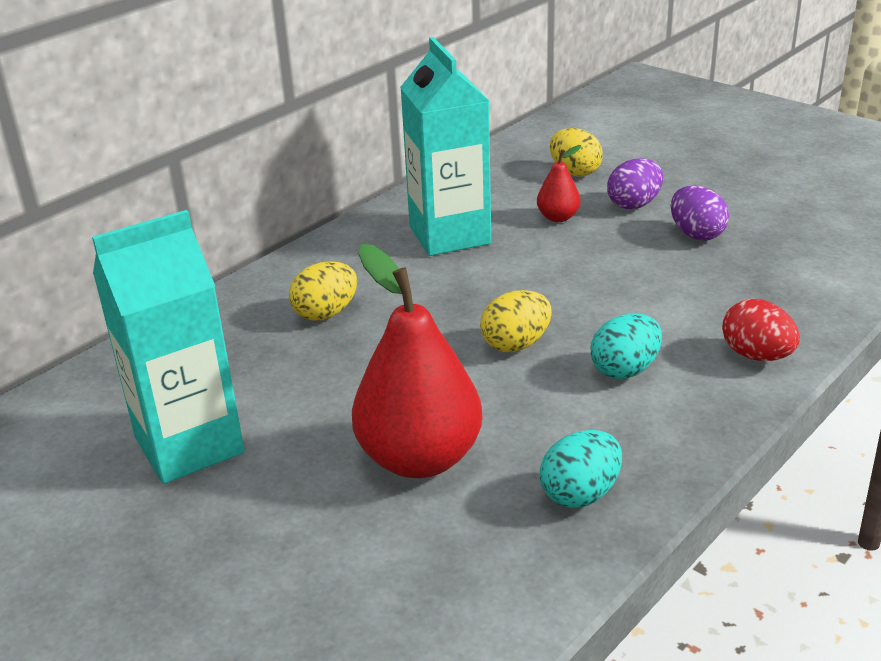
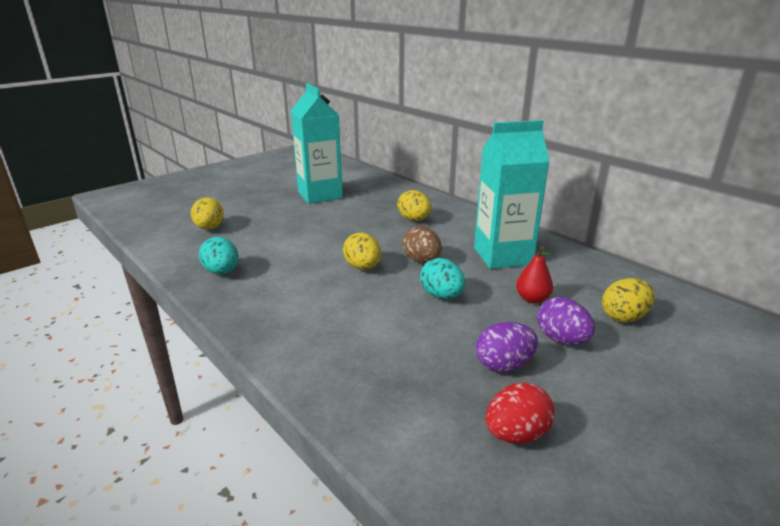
camera: 95 degrees right, 5 degrees down
red pear [352,244,483,478] -> none
turquoise egg [591,313,662,379] -> turquoise egg moved to [420,258,465,299]
red egg [722,299,800,361] -> red egg moved to [486,382,555,444]
none -> yellow egg [191,198,224,230]
none -> brown egg [402,227,442,263]

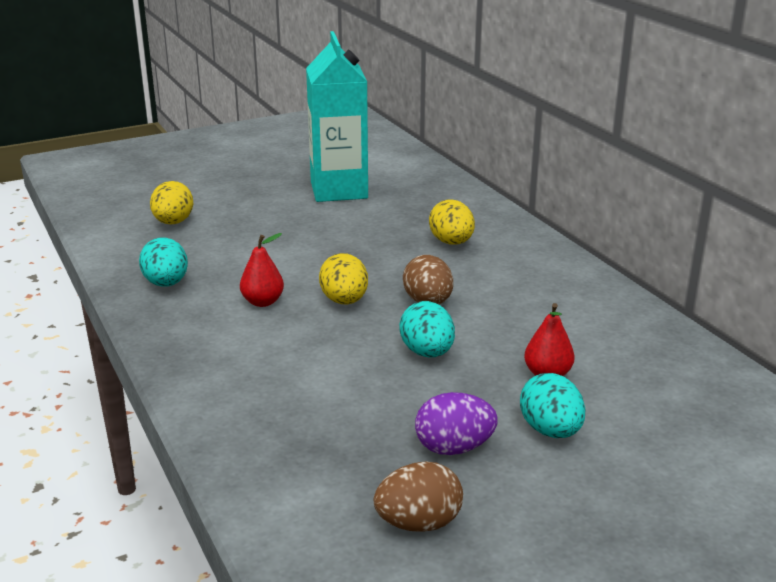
camera: 15 degrees right, 0 degrees up
turquoise carton [474,120,550,269] -> none
red egg [486,382,555,444] -> brown egg [374,461,463,532]
purple egg [537,297,595,345] -> turquoise egg [520,373,585,438]
yellow egg [602,278,655,323] -> none
none -> red pear [240,233,284,307]

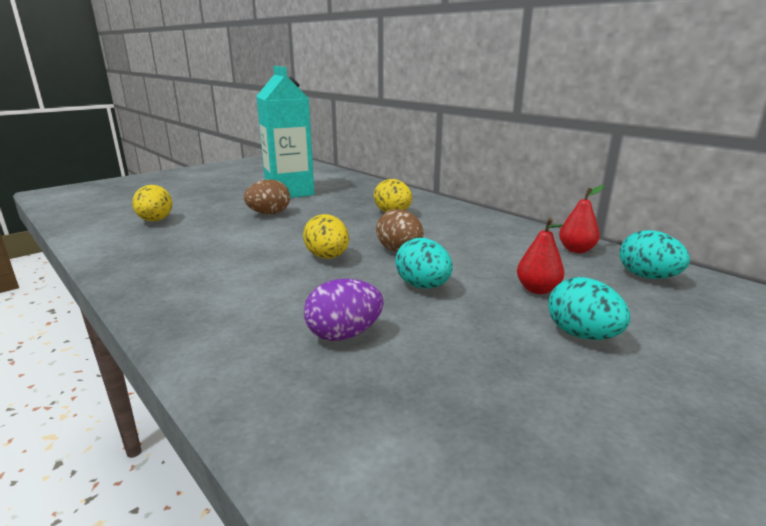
camera: 15 degrees left, 5 degrees down
turquoise egg [139,237,188,287] -> turquoise egg moved to [620,230,690,279]
red pear [240,233,284,307] -> red pear moved to [559,185,604,253]
brown egg [374,461,463,532] -> brown egg moved to [244,179,290,214]
purple egg [415,392,498,455] -> purple egg moved to [304,279,384,341]

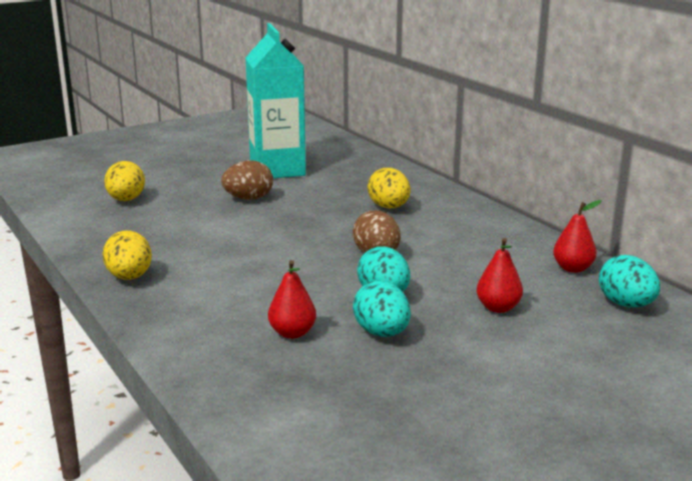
camera: 10 degrees right, 0 degrees up
yellow egg [303,214,349,259] -> yellow egg moved to [102,231,152,280]
purple egg [304,279,384,341] -> red pear [268,260,316,339]
turquoise egg [548,277,630,340] -> turquoise egg moved to [353,280,411,337]

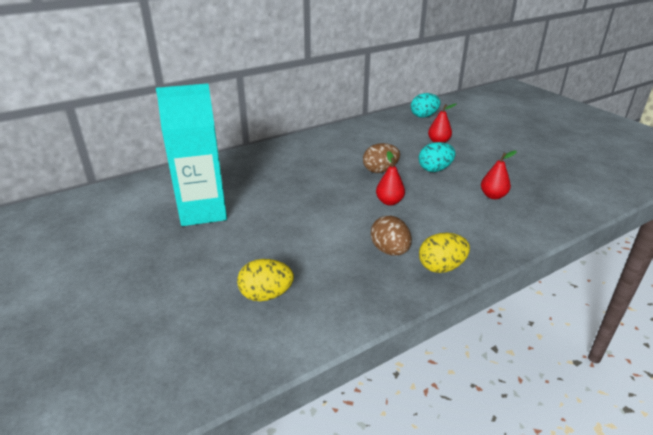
camera: 90 degrees left, 10 degrees up
brown egg [221,160,273,200] -> brown egg moved to [371,215,412,256]
turquoise egg [353,280,411,337] -> none
yellow egg [368,168,411,208] -> none
red pear [553,200,602,273] -> red pear moved to [376,151,405,206]

